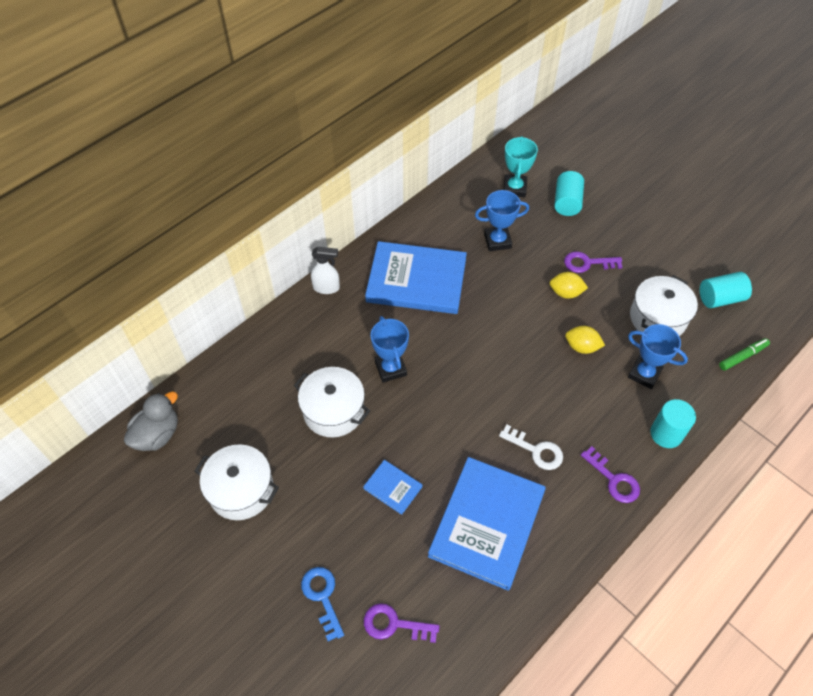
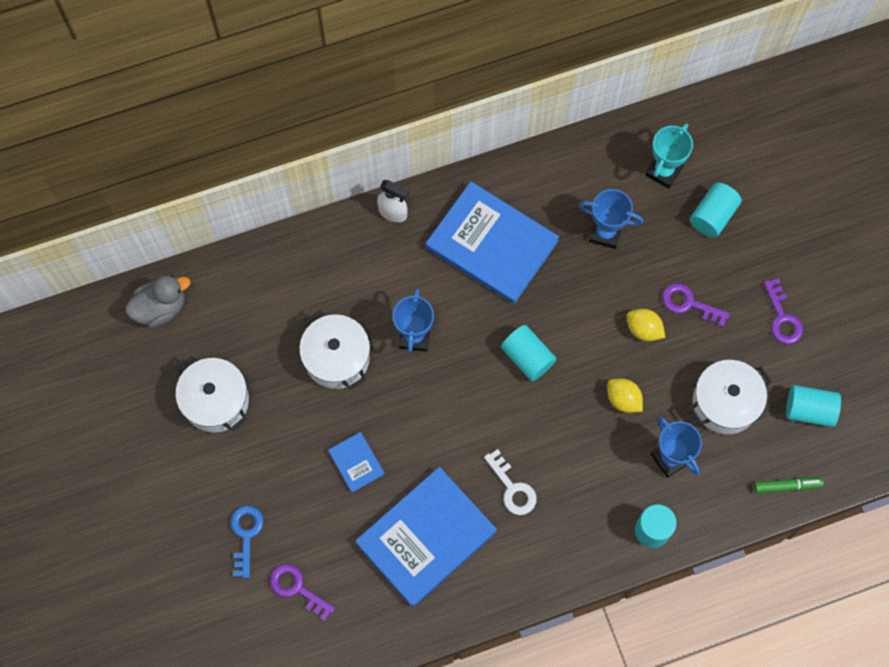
camera: 25 degrees right, 15 degrees up
purple key [581,446,640,503] -> purple key moved to [764,278,803,344]
none -> turquoise cylinder [501,325,557,381]

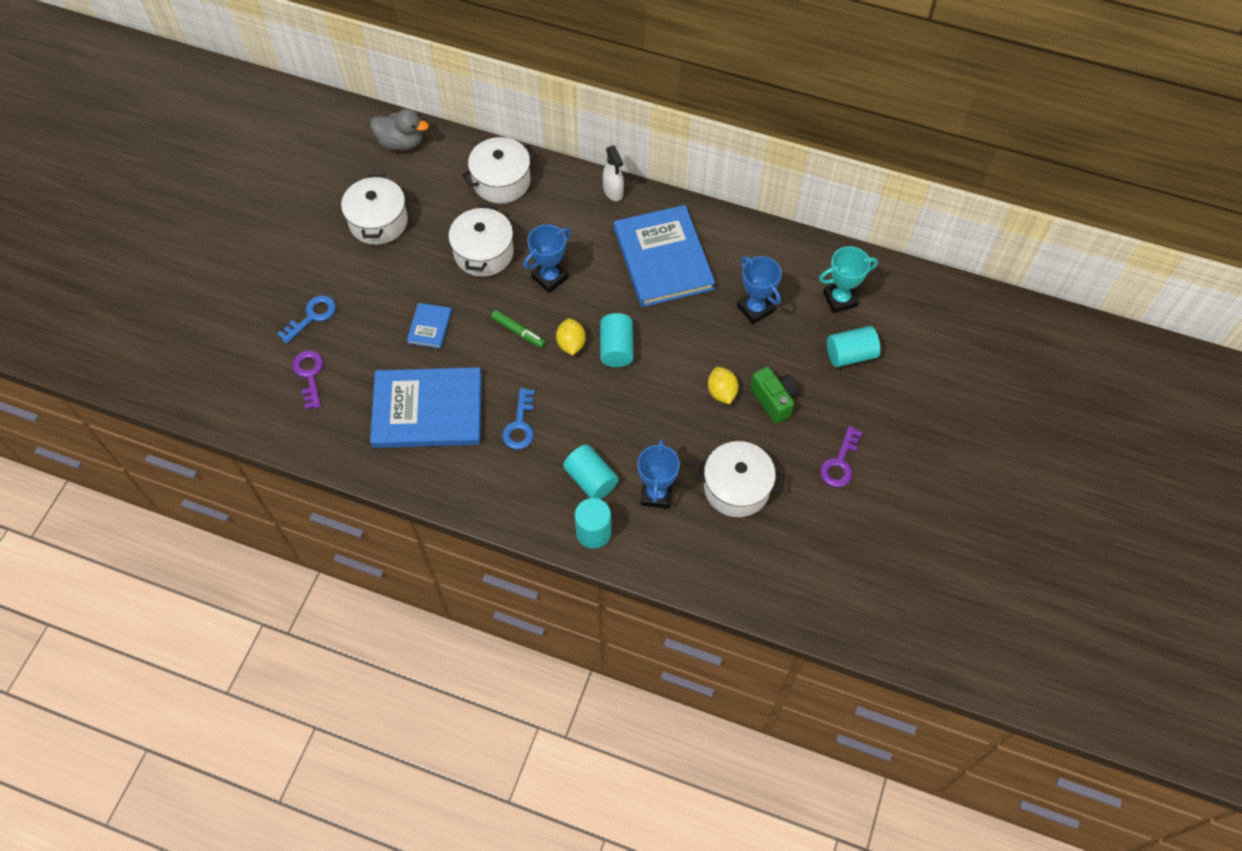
camera: 40 degrees right, 10 degrees down
white key [484,449,537,515] -> blue key [502,388,535,450]
yellow lemon [607,378,643,413] -> yellow lemon moved to [556,318,586,356]
purple key [662,283,730,327] -> green camera [750,367,799,424]
green marker [754,478,824,493] -> green marker moved to [491,310,546,348]
turquoise cylinder [786,385,841,427] -> turquoise cylinder moved to [563,445,619,499]
none -> white pot [462,137,537,204]

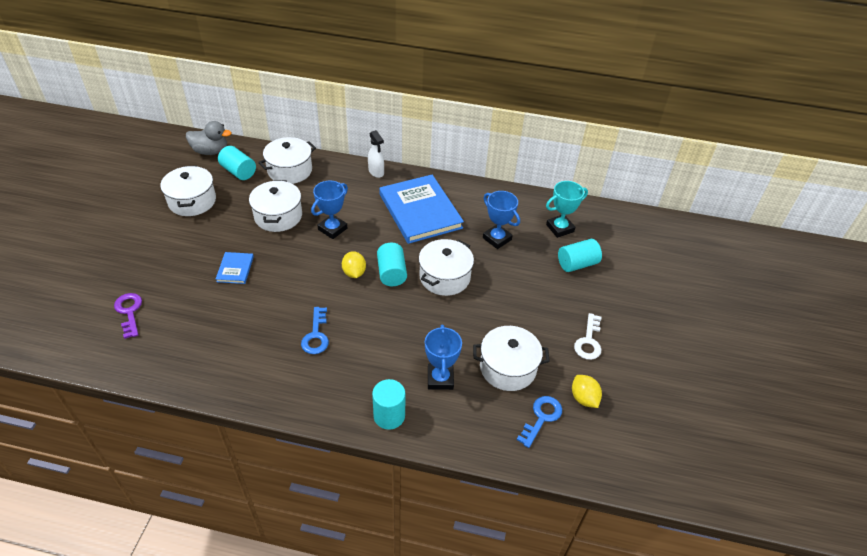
camera: 10 degrees left, 15 degrees down
blue key [277,295,336,344] -> blue key moved to [517,396,562,448]
blue book [370,367,482,448] -> none
green marker [491,310,546,348] -> none
turquoise cylinder [563,445,619,499] -> turquoise cylinder moved to [218,146,256,180]
yellow lemon [708,367,738,404] -> yellow lemon moved to [572,375,602,408]
green camera [750,367,799,424] -> none
purple key [820,426,863,487] -> white key [574,313,601,360]
none -> white pot [419,239,474,296]

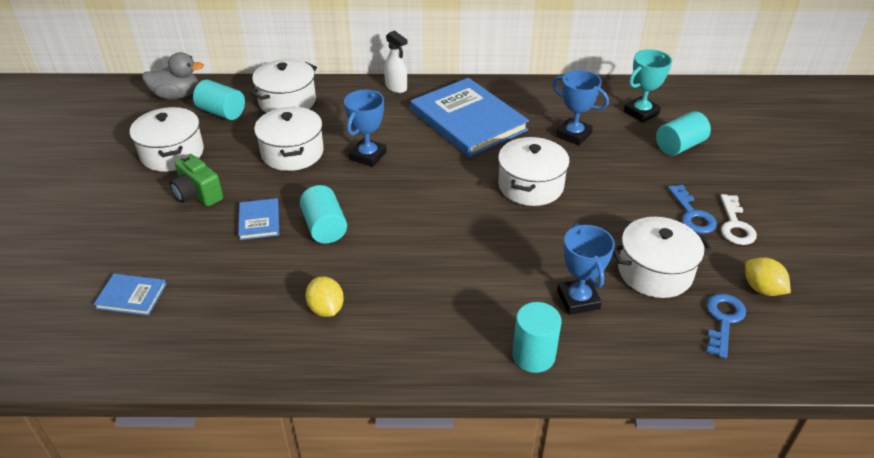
camera: 10 degrees left, 5 degrees down
purple key [114,293,142,339] -> blue book [93,274,167,316]
blue key [301,307,329,354] -> blue key moved to [668,185,717,234]
yellow lemon [342,251,366,278] -> yellow lemon moved to [305,277,344,317]
turquoise cylinder [377,243,407,286] -> turquoise cylinder moved to [300,185,347,244]
none -> green camera [170,154,223,207]

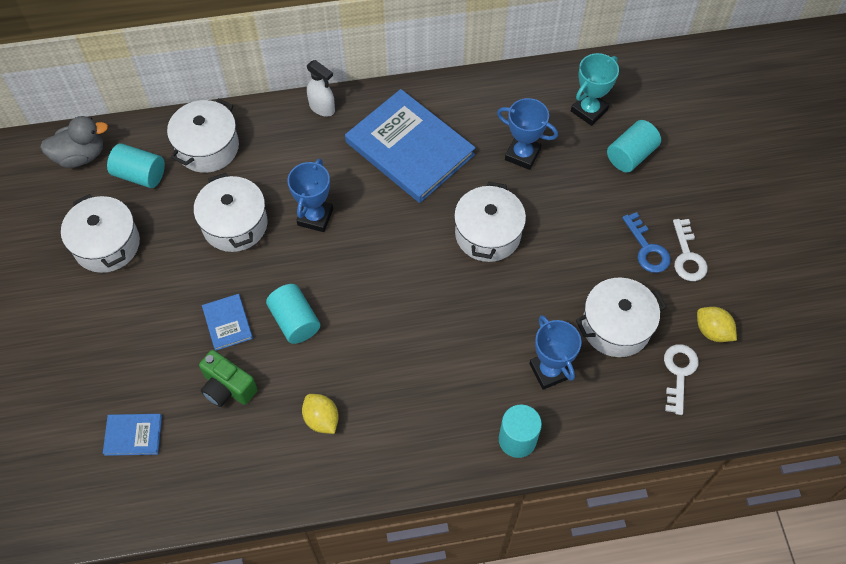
camera: 10 degrees left, 20 degrees up
green camera [170,154,223,207] -> green camera moved to [199,350,258,407]
blue key [706,294,746,358] -> white key [664,344,699,415]

